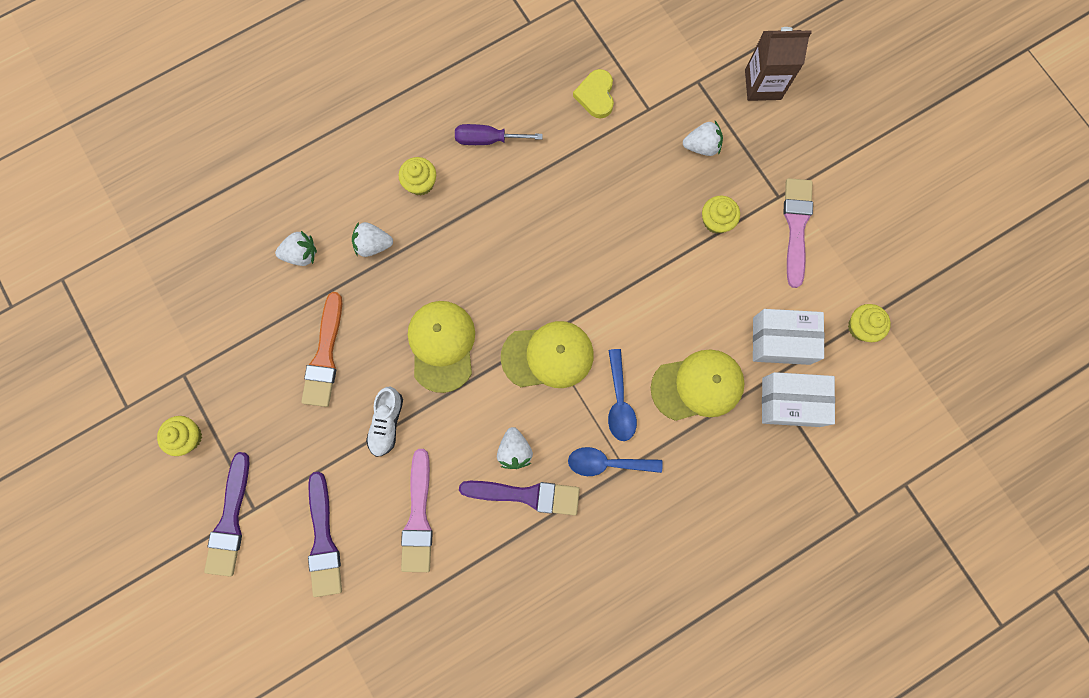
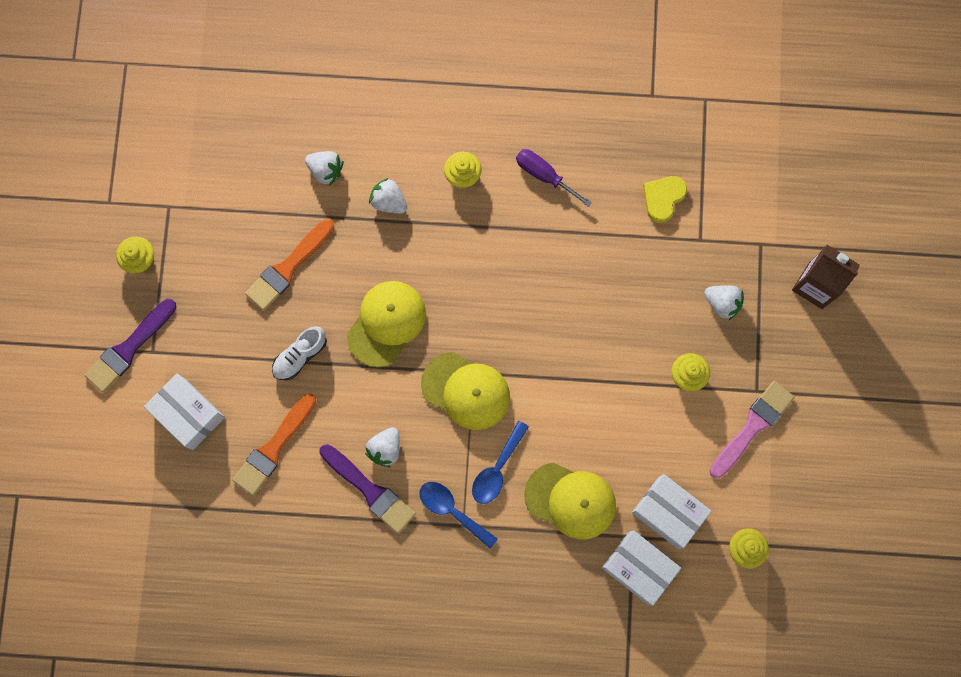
camera: 35 degrees right, 0 degrees up
purple brush [308,472,342,597] -> white box [144,374,225,450]
pink brush [401,449,433,572] -> orange brush [232,394,316,496]

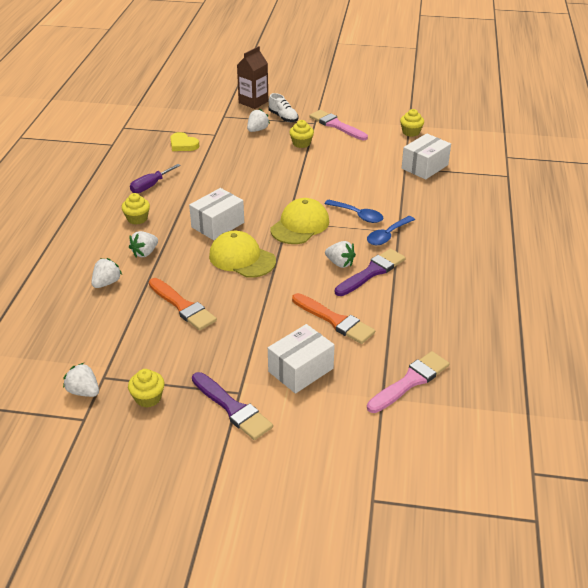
camera: 85 degrees left, 40 degrees down
white shoe [272,327,327,380] -> white shoe moved to [268,93,298,122]
yellow cap [524,463,616,539] -> none
white box [632,474,711,549] -> white box moved to [189,188,244,240]
none -> white strawberry [63,363,99,397]
none -> pink brush [367,351,449,413]

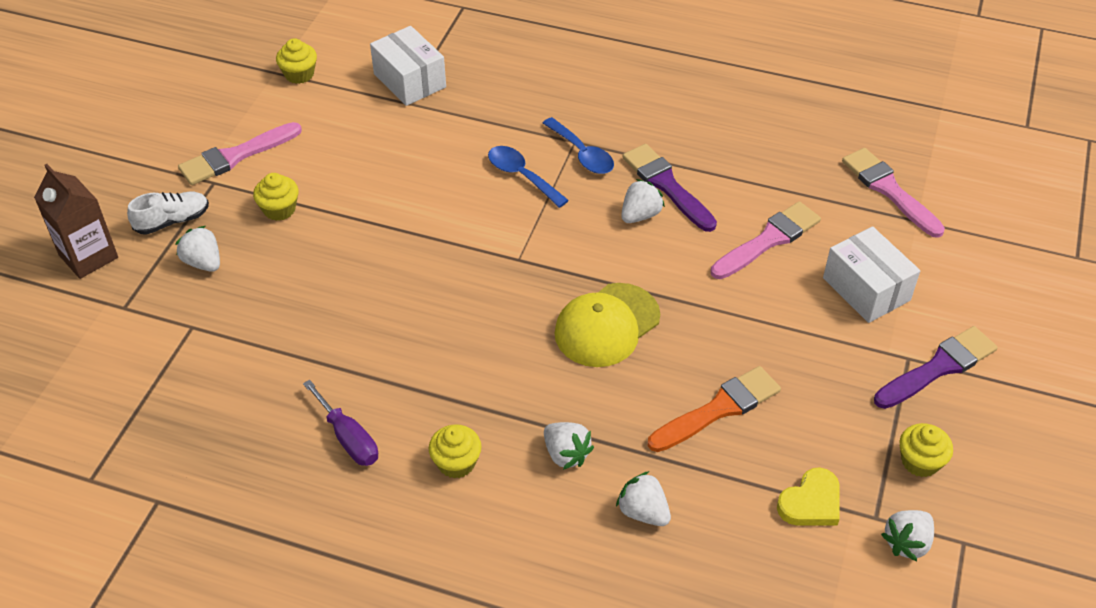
camera: 80 degrees left, 10 degrees up
yellow heart [170,132,199,151] -> yellow heart moved to [777,467,840,526]
white box [189,188,244,240] -> none
yellow cap [271,198,329,244] -> none
orange brush [292,293,375,344] -> pink brush [711,201,821,279]
blue spoon [324,200,384,223] -> blue spoon turned 90 degrees counterclockwise [488,146,569,208]

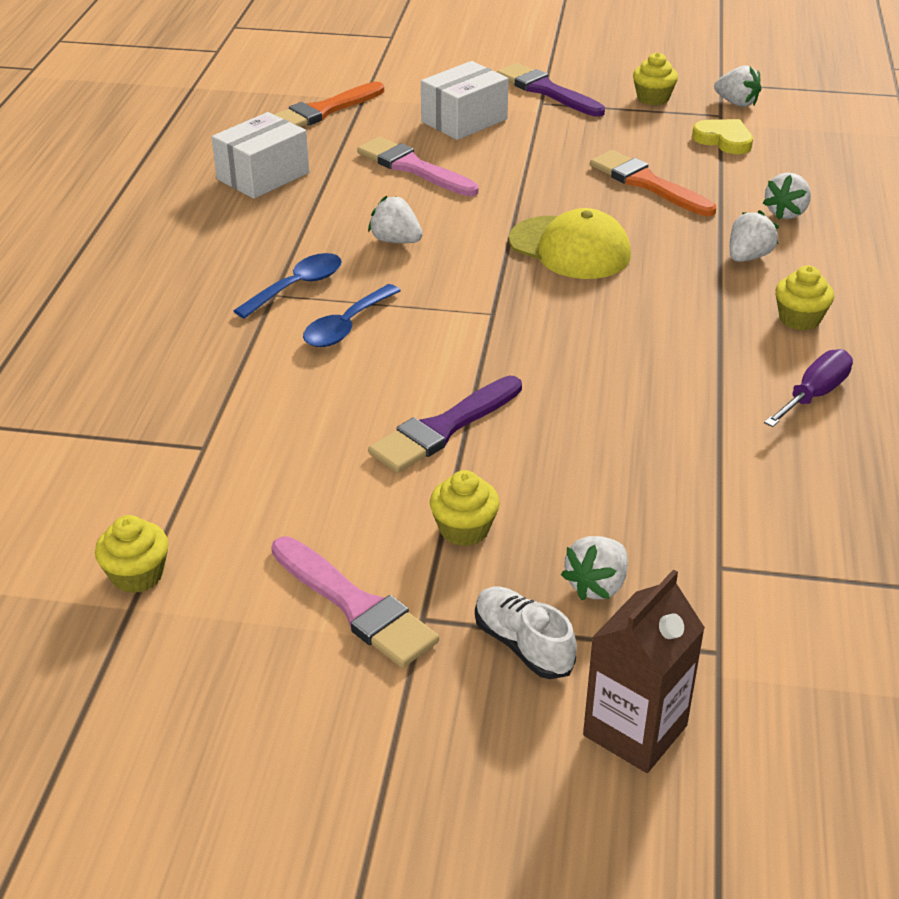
camera: 100 degrees left, 10 degrees down
white box [370,26,446,106] -> white box moved to [212,112,309,199]
purple brush [623,144,717,232] -> purple brush moved to [368,376,522,473]
pink brush [842,148,945,238] -> orange brush [274,82,384,127]

